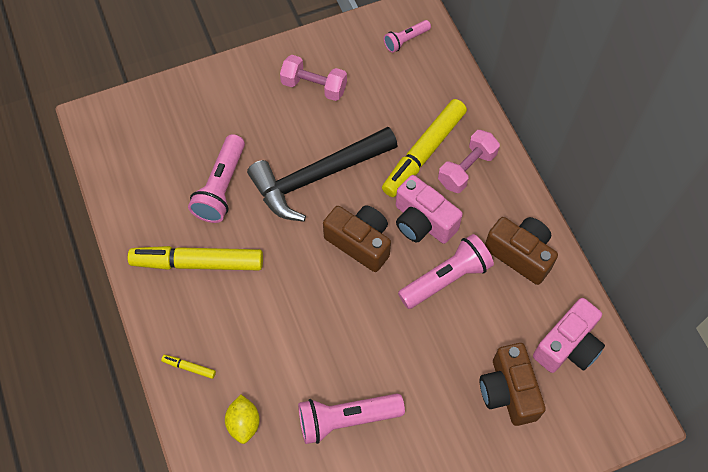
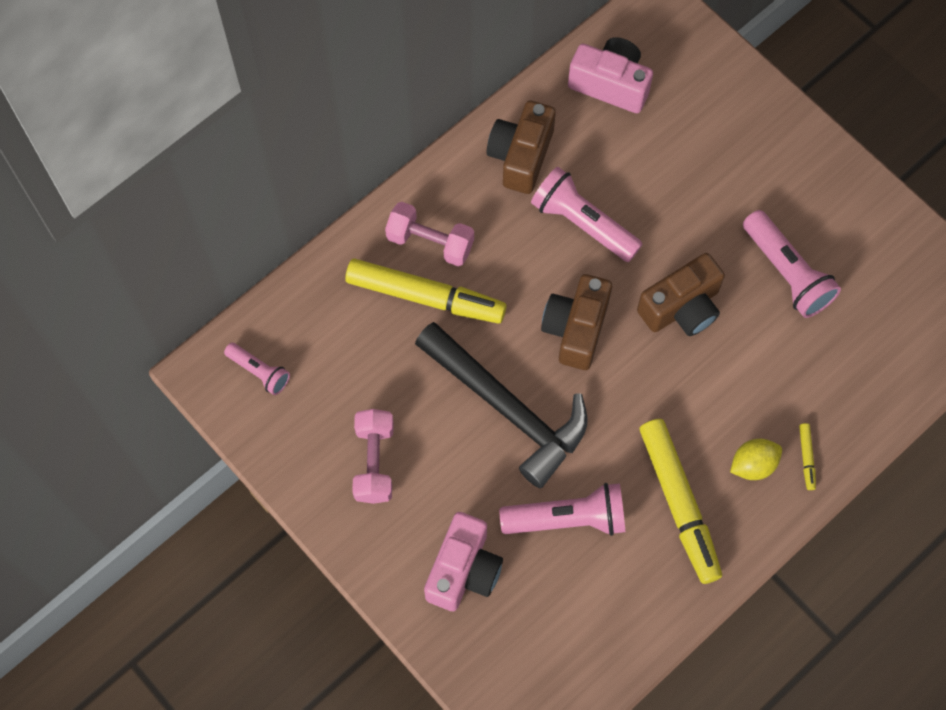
camera: 110 degrees left, 5 degrees up
yellow lemon [225,395,260,444] -> yellow lemon moved to [730,439,782,480]
pink camera [396,175,463,244] -> pink camera moved to [424,512,503,612]
brown camera [480,343,546,426] -> brown camera moved to [637,253,725,336]

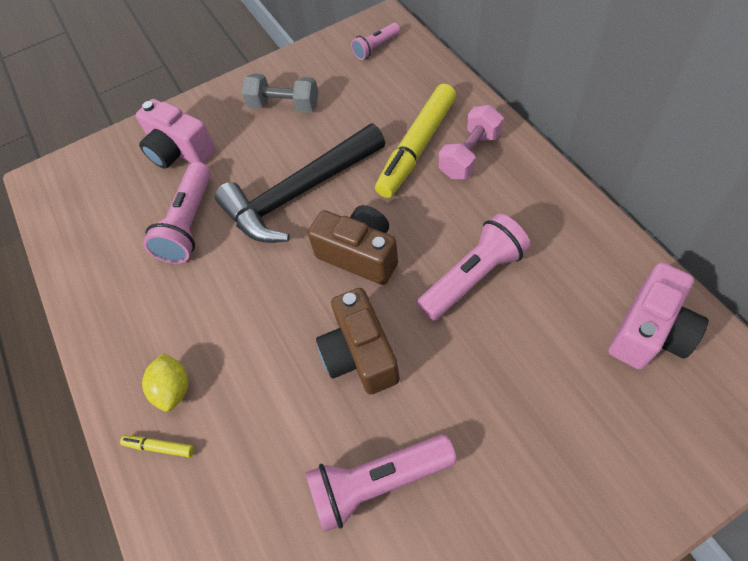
camera: 110 degrees right, 10 degrees down
pink dumbbell [352,409,394,504] -> grey dumbbell [242,73,319,113]
brown camera [487,101,556,194] -> none
yellow marker [639,419,722,584] -> none

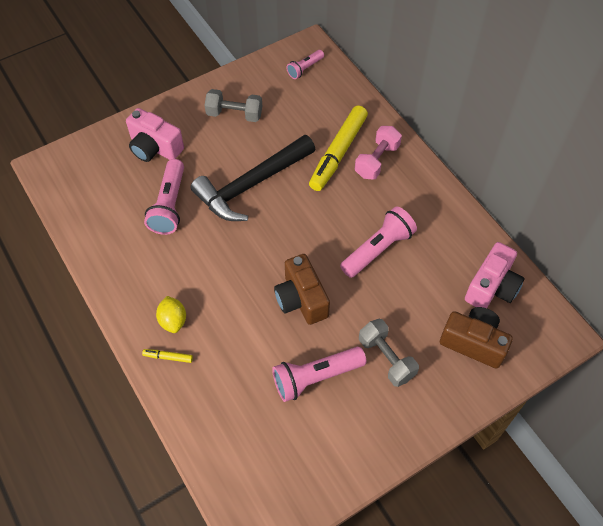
camera: 10 degrees left, 0 degrees up
brown camera [308,205,398,285] -> brown camera moved to [440,307,513,369]
none -> grey dumbbell [359,319,419,387]

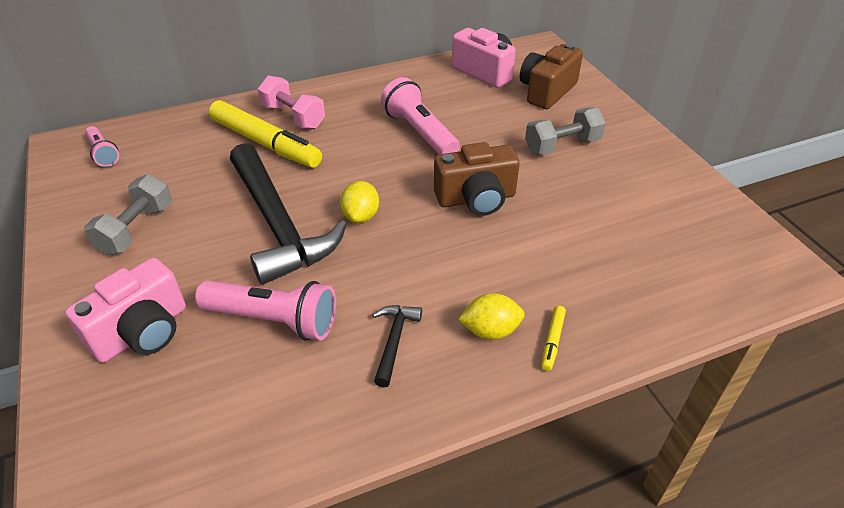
camera: 80 degrees left, 15 degrees down
pink flashlight [272,347,367,402] -> none
none -> yellow lemon [340,181,379,223]
none -> black hammer [373,305,422,387]

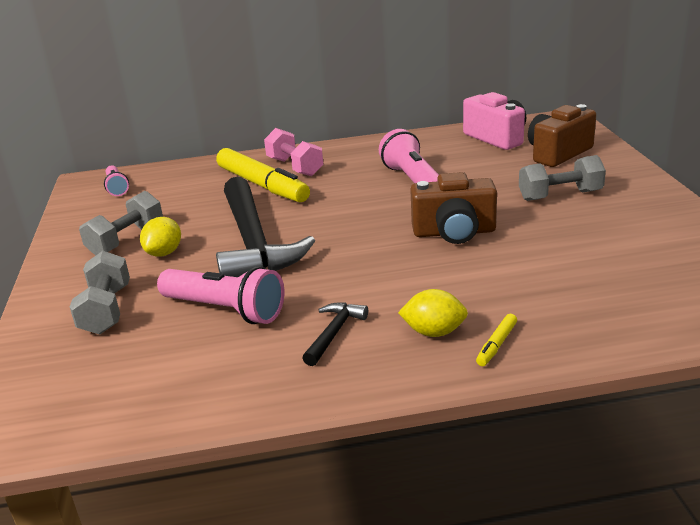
camera: 15 degrees right, 15 degrees down
pink camera [65,258,186,363] -> grey dumbbell [70,251,130,335]
yellow lemon [340,181,379,223] -> yellow lemon moved to [140,217,181,257]

